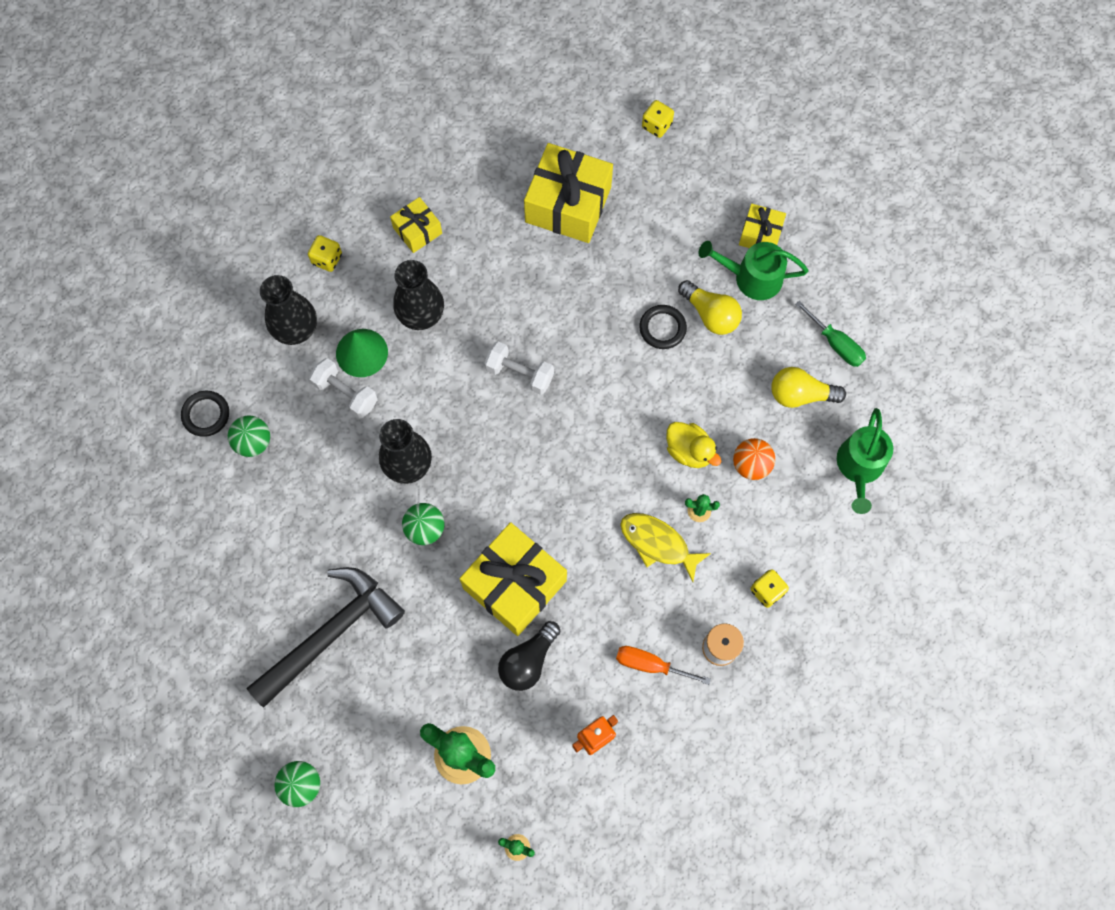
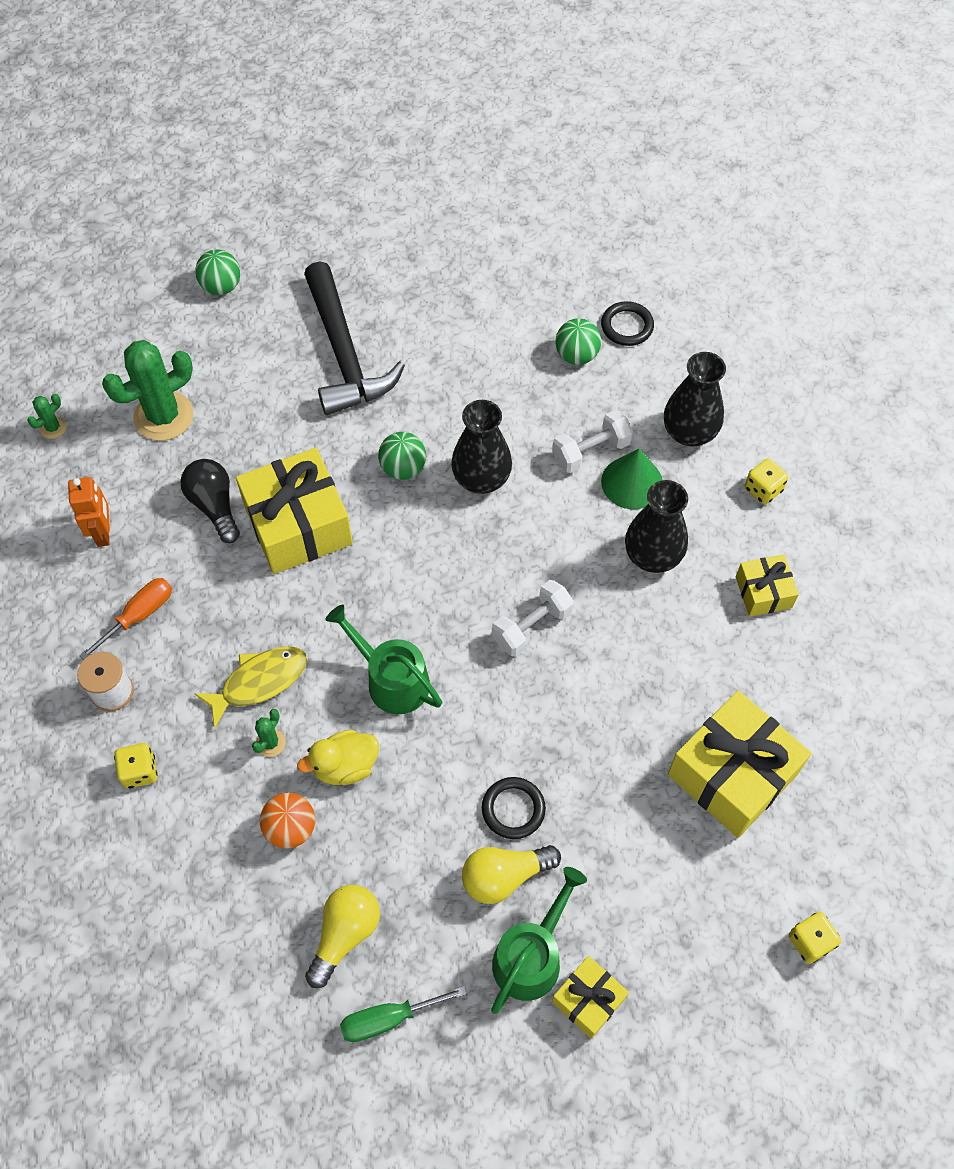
camera: 115 degrees right, 10 degrees down
green watering can [837,408,893,514] -> green watering can moved to [325,605,442,714]

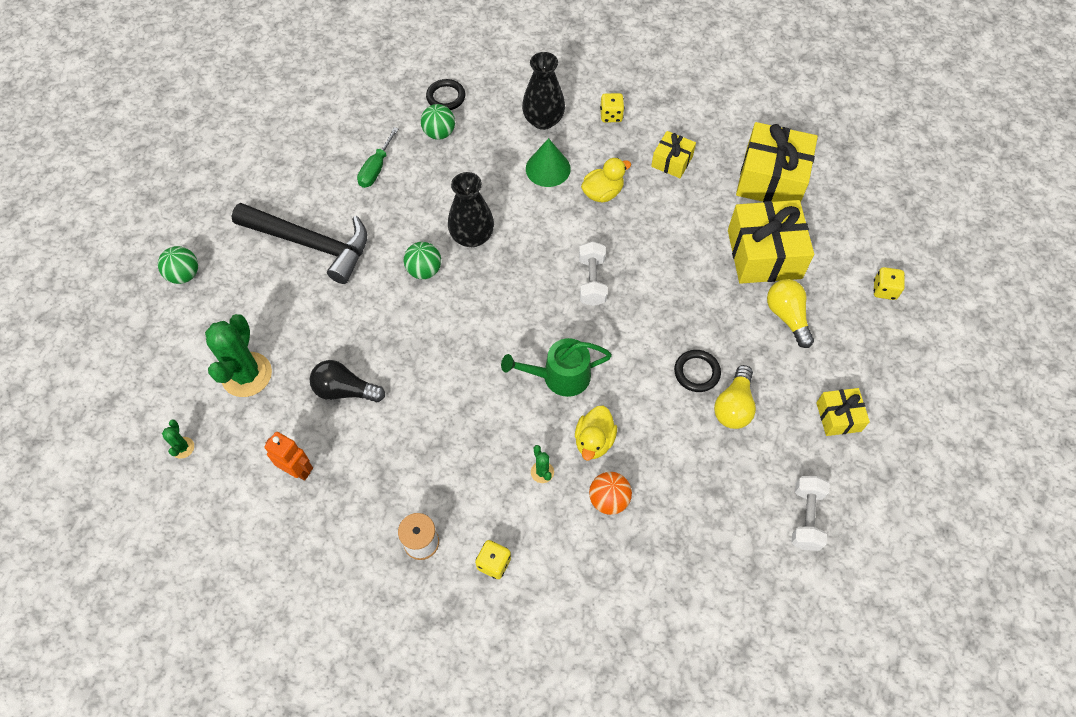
camera: 50 degrees left, 0 degrees up
orange screwdriver [79,578,172,660] -> none
yellow fish [194,646,307,729] -> none
yellow gift [236,448,353,574] -> yellow gift moved to [736,122,818,202]
yellow light bulb [305,885,380,988] -> yellow light bulb moved to [767,279,814,348]
green screwdriver [340,986,467,1042] -> green screwdriver moved to [357,127,399,188]
green watering can [491,867,587,1014] -> none
white dumbbell [552,410,633,473] -> white dumbbell moved to [791,476,830,551]
black vase [625,480,688,573] -> yellow duck [581,158,631,203]

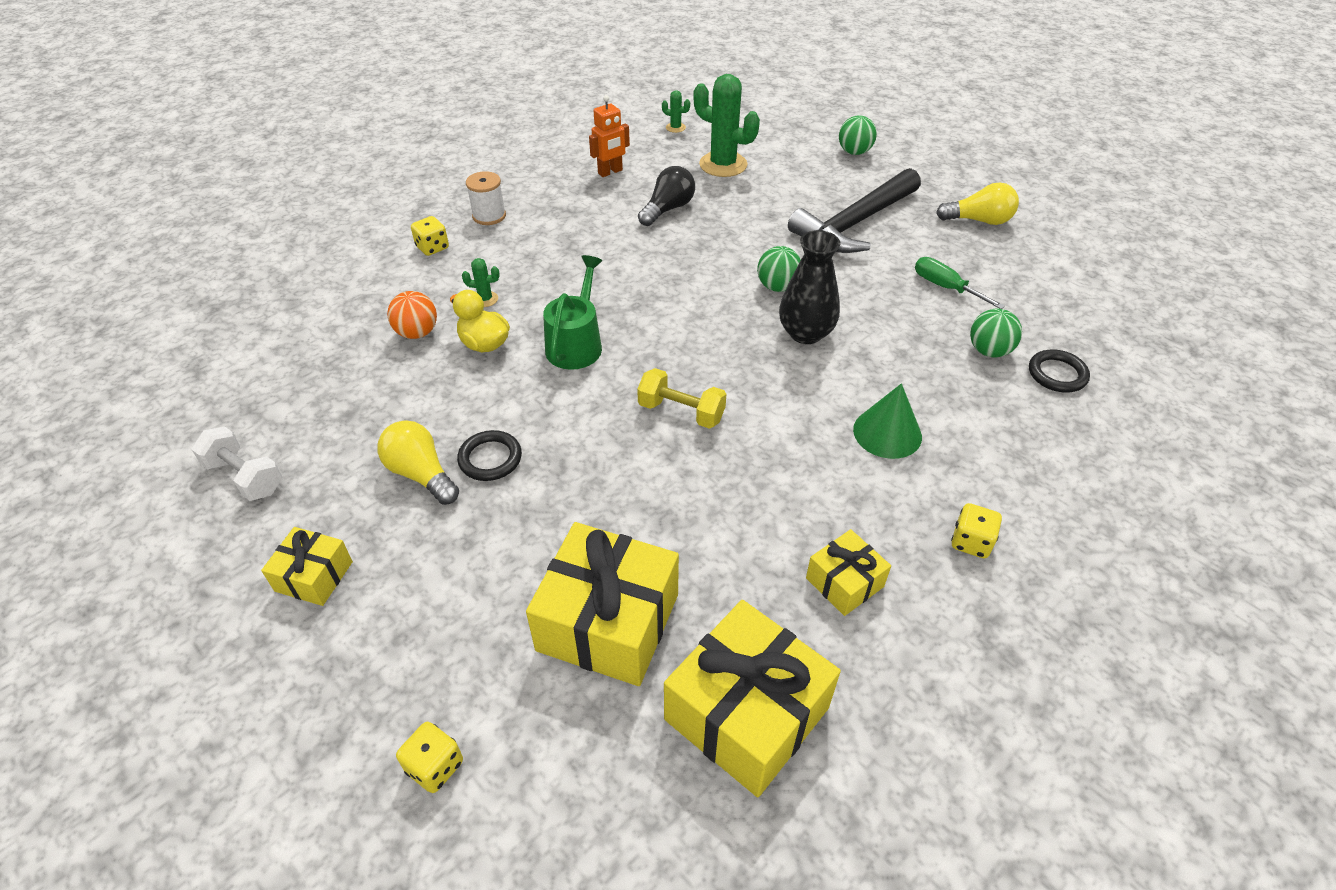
camera: 115 degrees right, 15 degrees down
black vase [522,52,565,130] -> none
white dumbbell [579,241,607,306] -> yellow dumbbell [637,368,726,429]
yellow duck [581,158,631,203] -> none
yellow light bulb [767,279,814,348] -> yellow light bulb moved to [936,182,1019,225]

